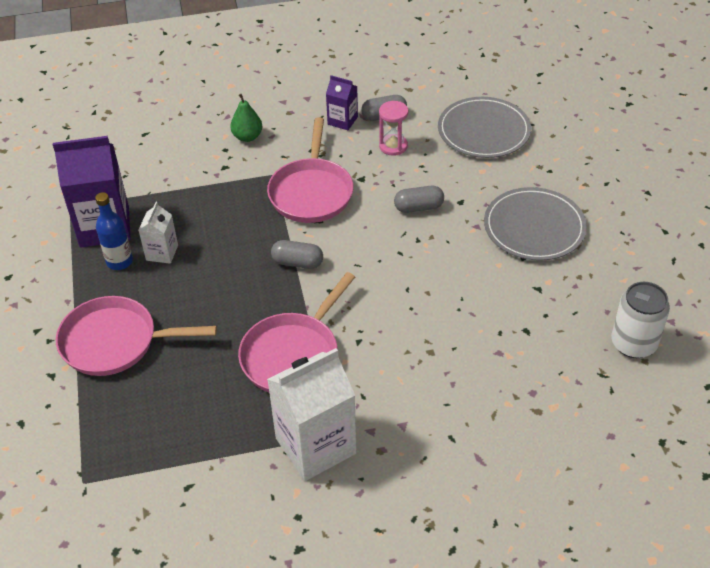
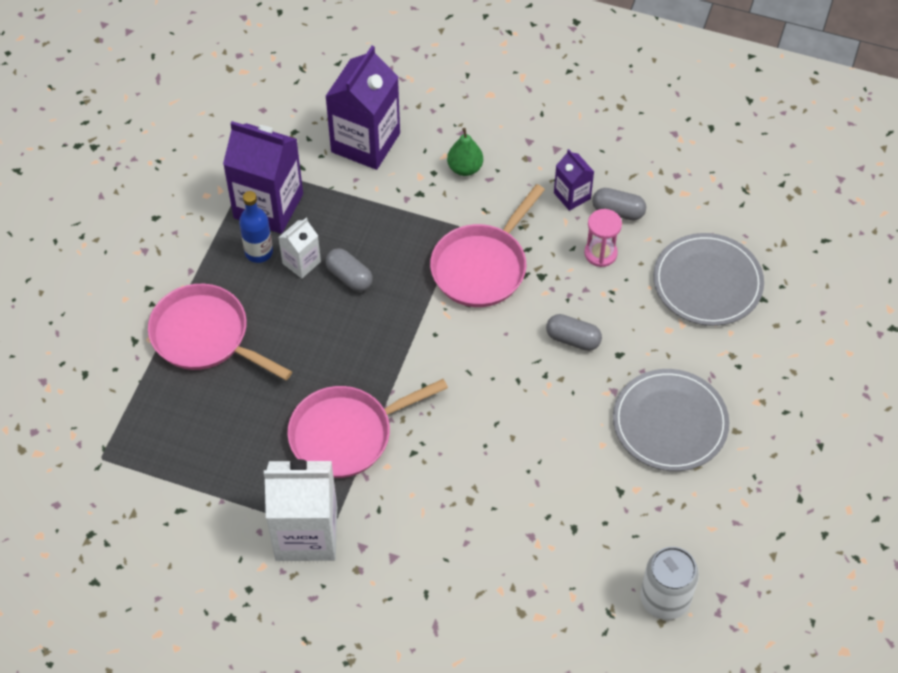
camera: 30 degrees right, 10 degrees up
grey capsule [271,240,323,269] -> grey capsule moved to [326,248,373,292]
none -> purple carton [325,46,400,170]

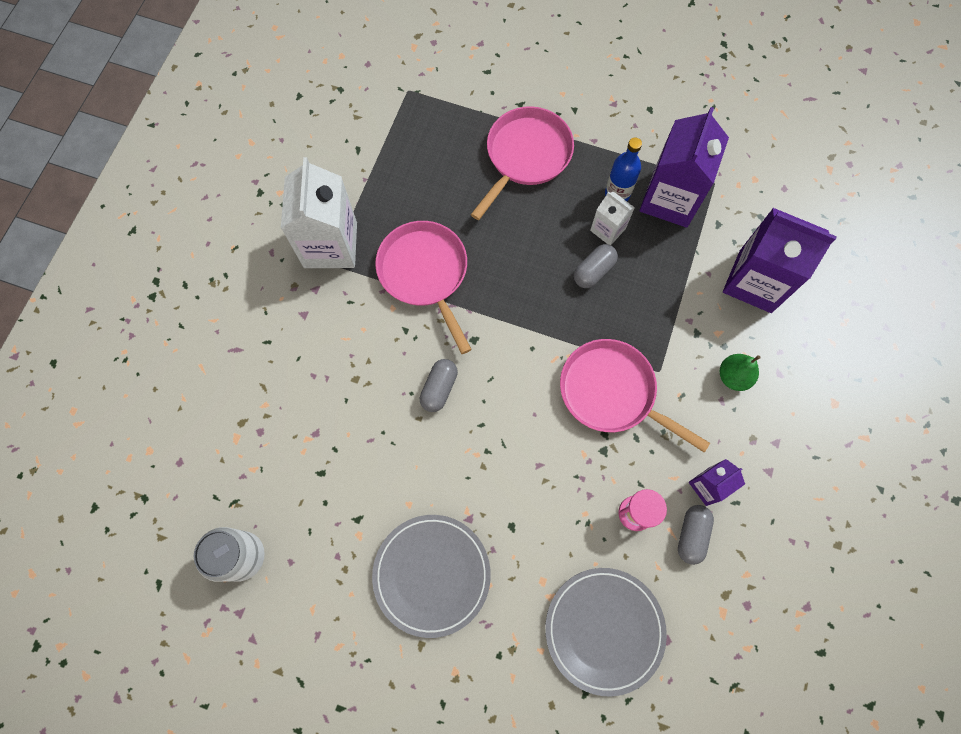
camera: 90 degrees right, 15 degrees up
grey capsule [546,314,602,351] -> grey capsule moved to [420,359,458,412]

